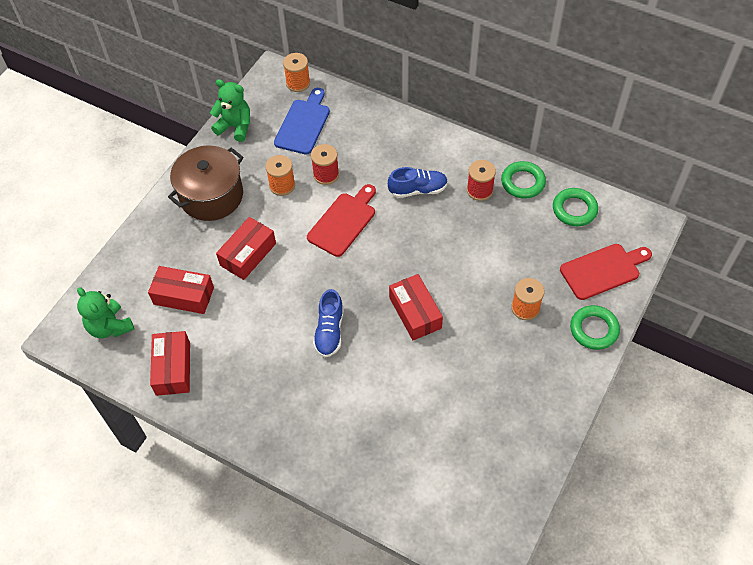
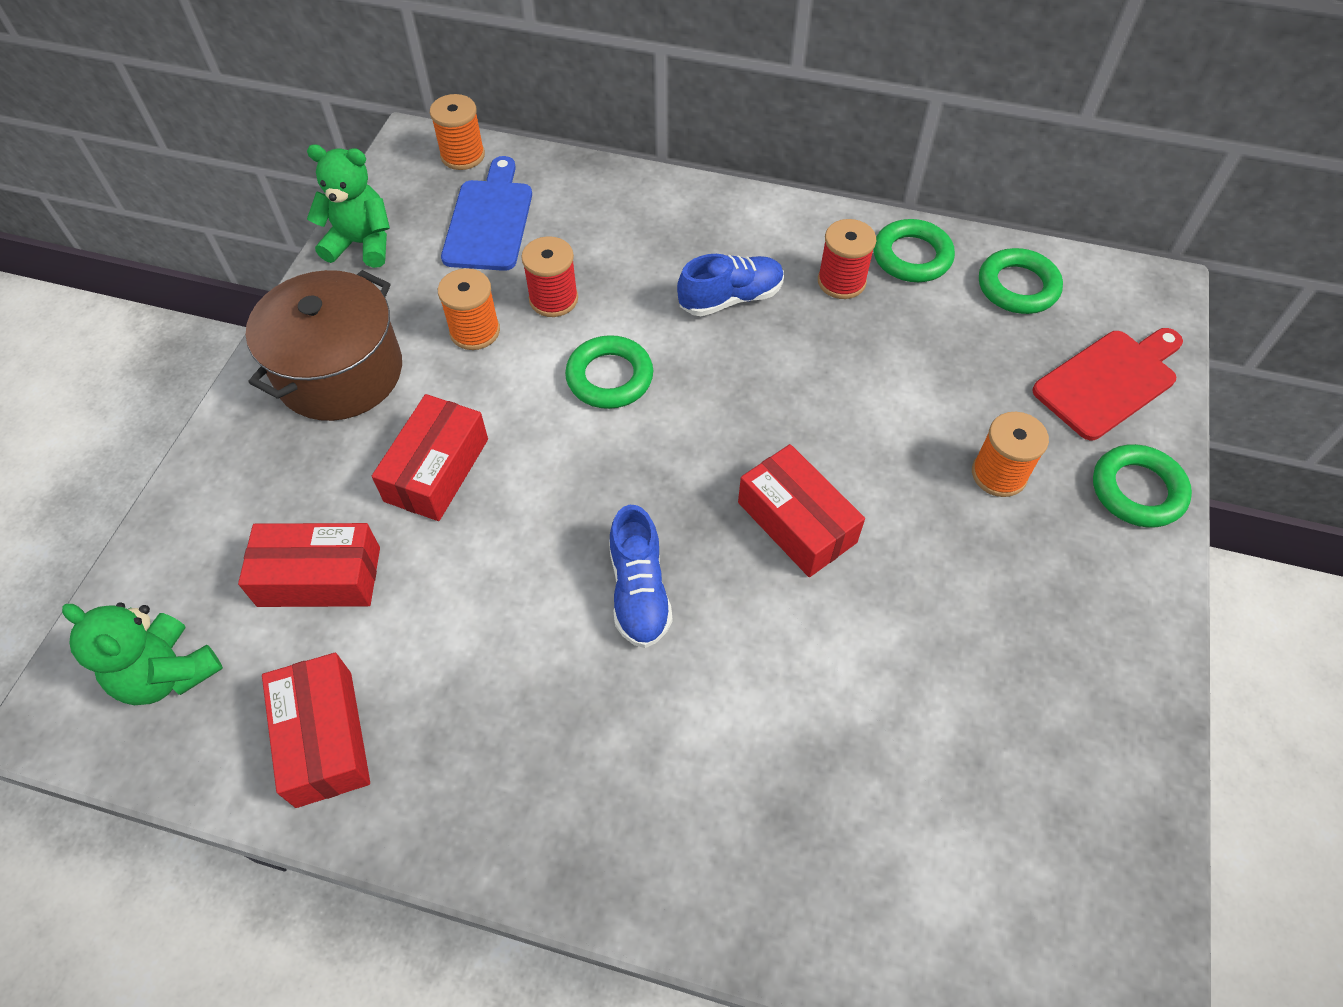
camera: 15 degrees left, 0 degrees up
red cutting board [307,184,376,257] -> green ring [565,335,653,409]

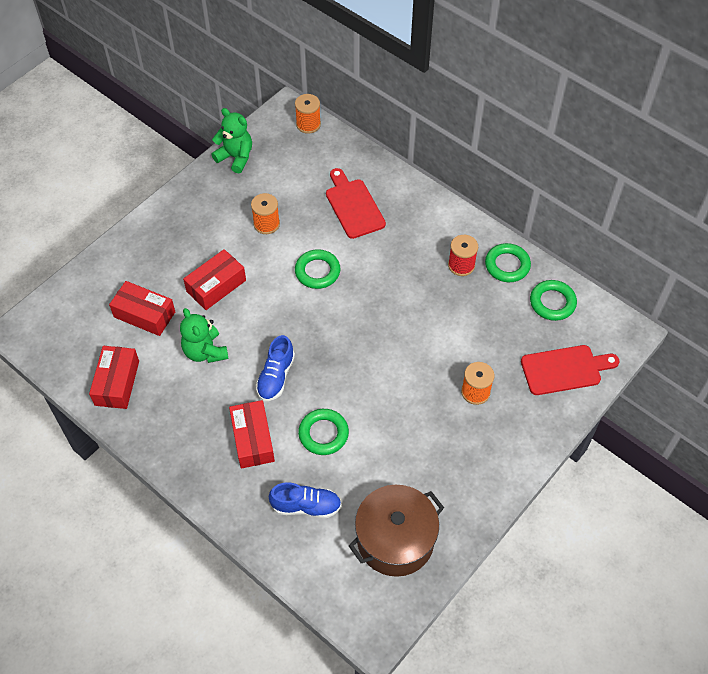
camera: 25 degrees right, 0 degrees up
green teddy bear [62,602,223,705] -> green teddy bear moved to [180,308,229,363]
brown pot [246,270,402,421] -> brown pot moved to [349,485,444,577]
blue cutting board [441,156,532,271] -> none
red spool [521,236,578,317] -> none
blue shoe [677,254,784,316] -> blue shoe moved to [269,482,342,518]
red box [738,444,865,577] -> red box moved to [229,400,275,468]
green ring [1093,444,1192,527] -> green ring moved to [298,409,349,455]
none -> red cutting board [326,168,386,239]

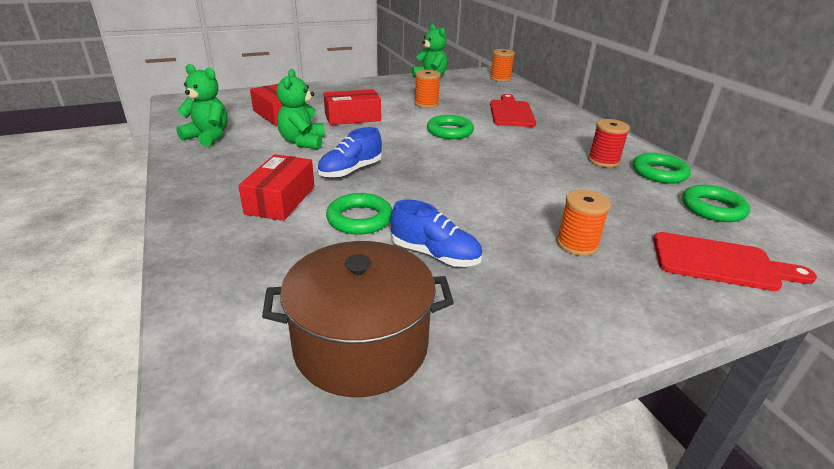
camera: 25 degrees right, 25 degrees down
red box [89,346,139,409] -> green teddy bear [176,64,228,147]
blue shoe [269,482,342,518] -> blue shoe moved to [390,200,482,267]

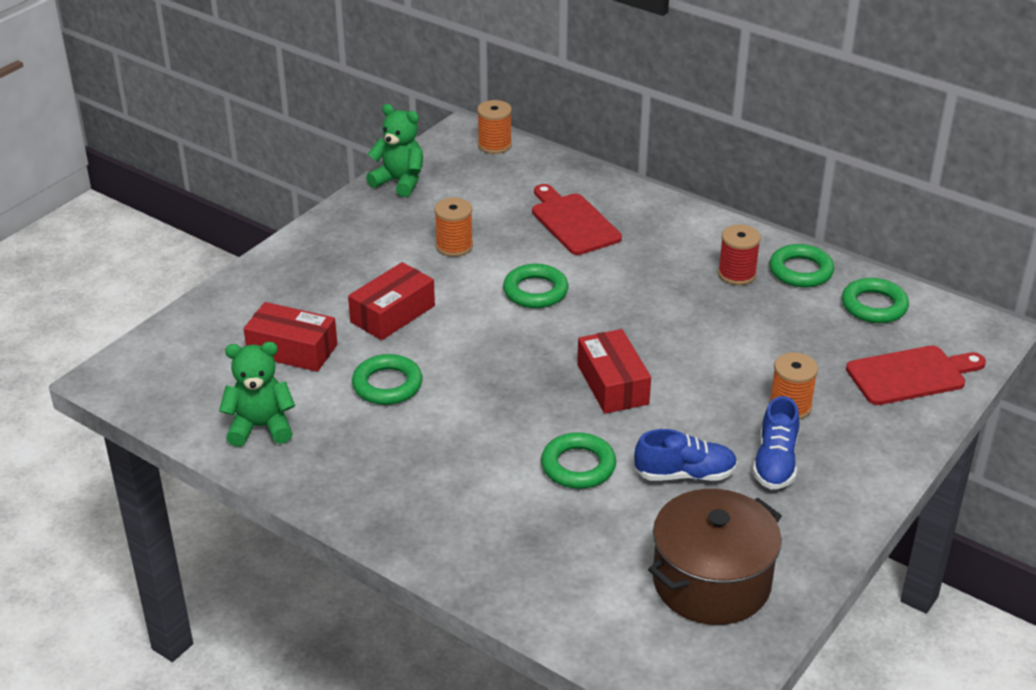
camera: 30 degrees left, 5 degrees up
red box [238,154,314,221] -> red box moved to [577,329,651,414]
green teddy bear [277,69,325,149] -> green ring [352,354,423,405]
blue shoe [317,127,382,178] -> blue shoe moved to [753,396,799,489]

